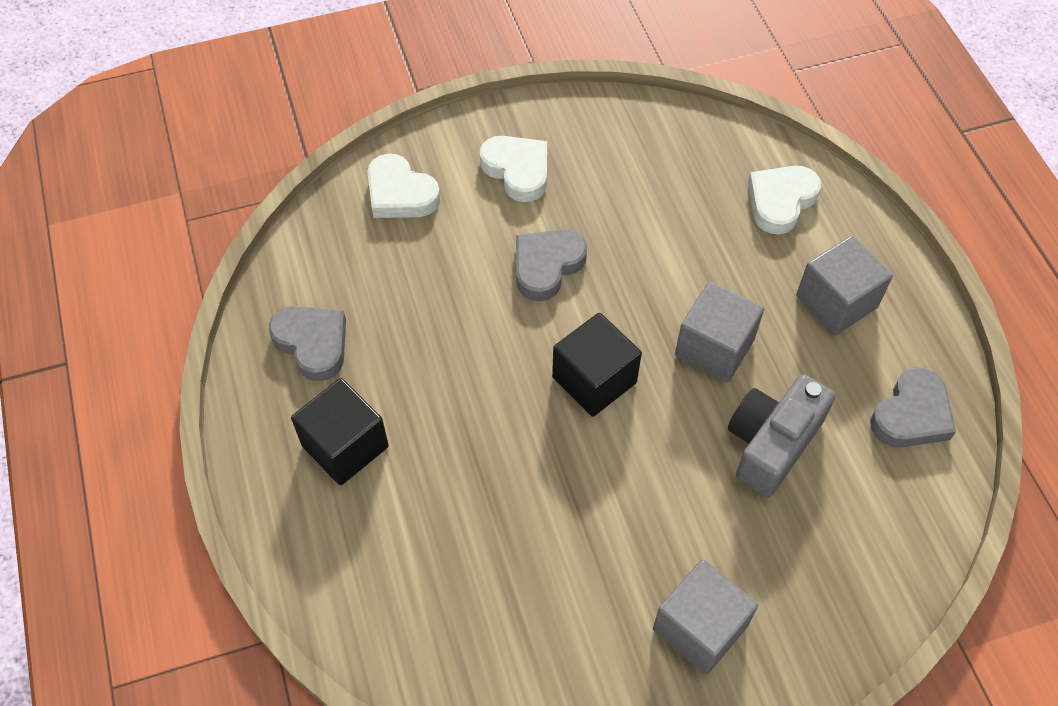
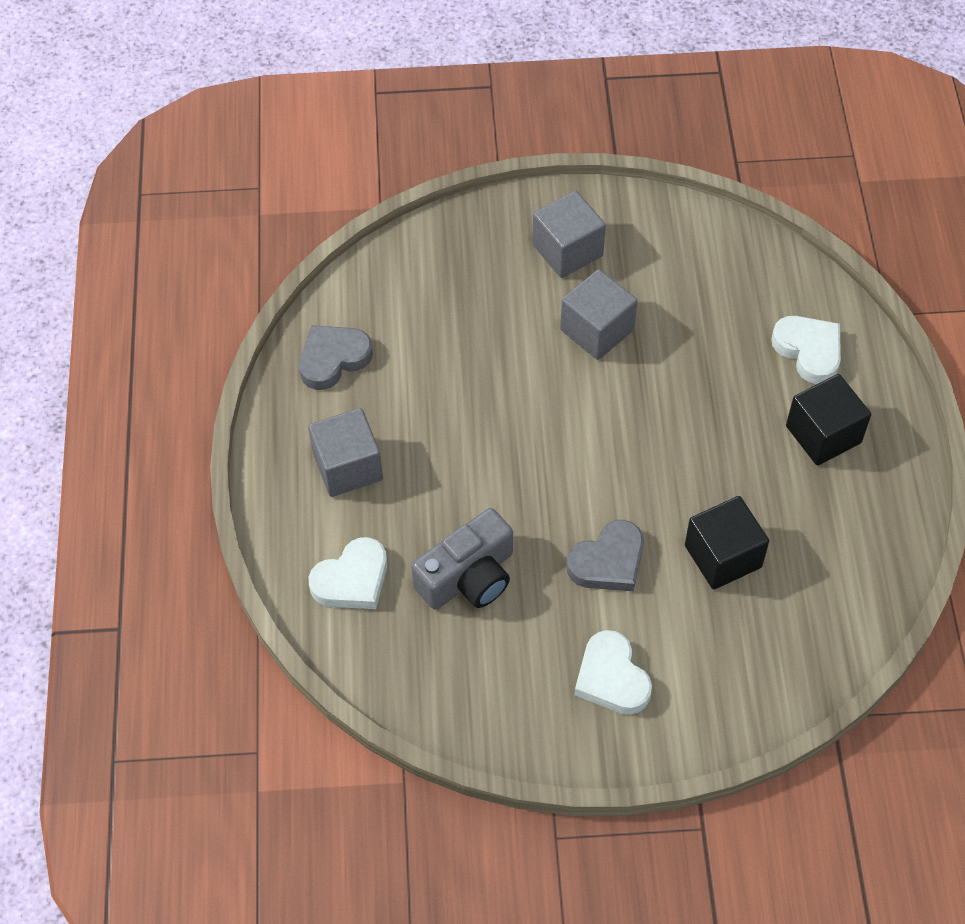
camera: 165 degrees left, 0 degrees up
grey heart [269,306,346,381] -> none
white heart [367,154,440,218] -> white heart moved to [771,316,841,384]
black cube [552,313,642,417] -> black cube moved to [685,496,769,590]
grey cube [675,281,764,382] -> grey cube moved to [560,269,638,360]
grey camera [728,374,835,497] -> grey camera moved to [411,508,513,610]

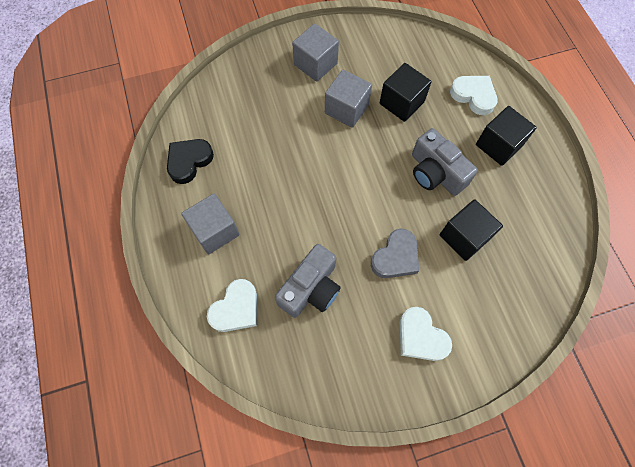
camera: 15 degrees left, 10 degrees up
grey heart [299,325,373,390] -> black heart [167,139,214,184]
none -> black cube [380,63,431,122]
none -> grey camera [412,128,478,196]

